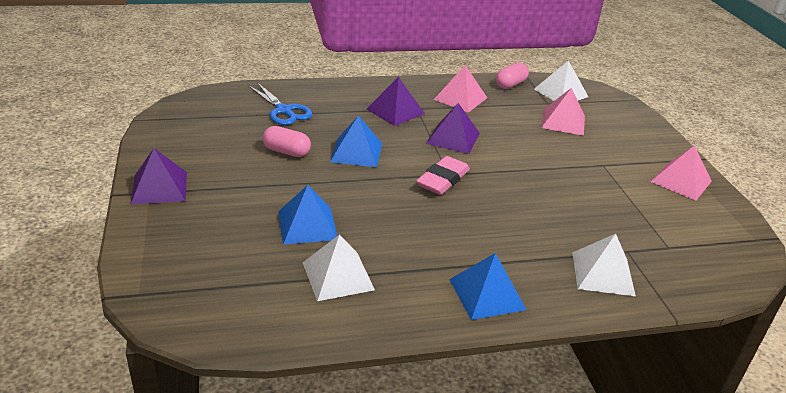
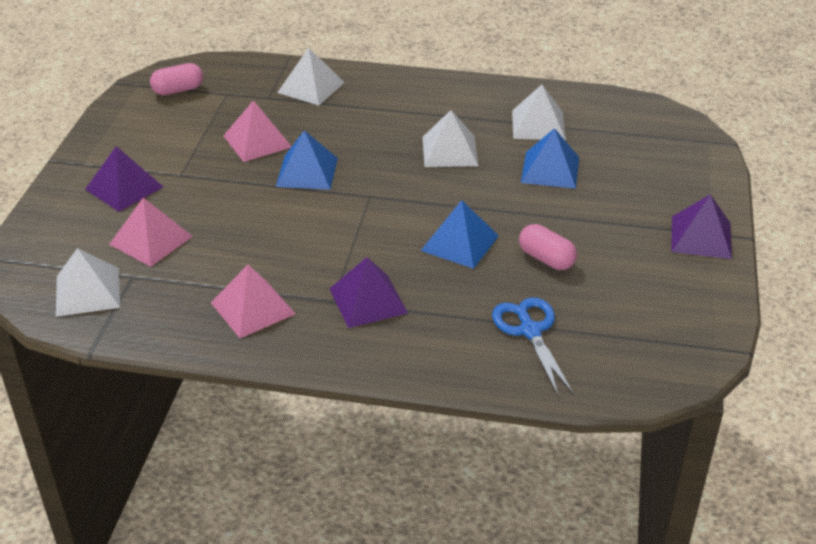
camera: 155 degrees left, 5 degrees up
pink eraser [416,156,470,195] -> none
purple pyramid [426,103,480,154] -> purple pyramid moved to [85,146,163,212]
blue pyramid [449,253,526,320] -> blue pyramid moved to [276,130,338,190]
pink capsule [496,62,529,89] -> pink capsule moved to [150,63,203,95]
pink pyramid [651,145,712,201] -> pink pyramid moved to [223,100,292,162]
none -> white pyramid [422,110,478,167]

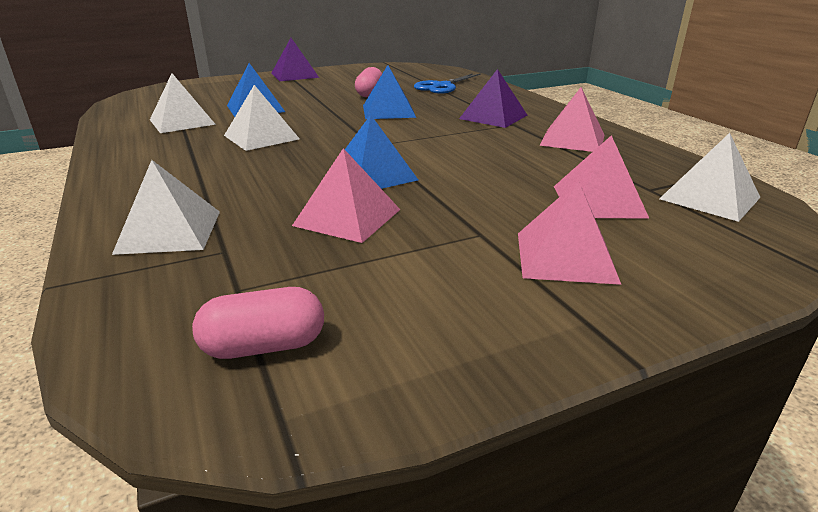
camera: 125 degrees left, 10 degrees down
purple pyramid [85,146,163,212] -> pink pyramid [518,180,621,285]
pink capsule [150,63,203,95] -> pink capsule turned 45 degrees counterclockwise [192,287,324,359]

